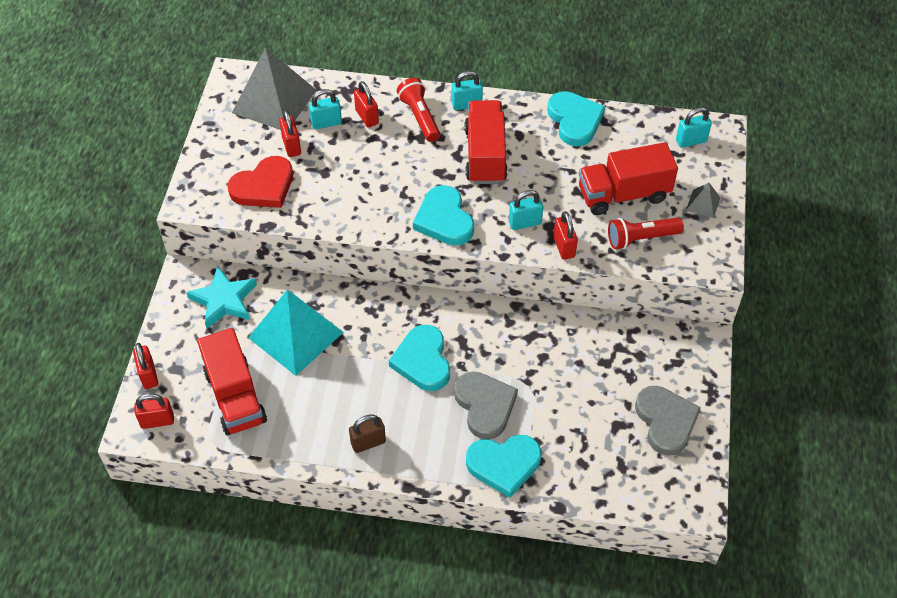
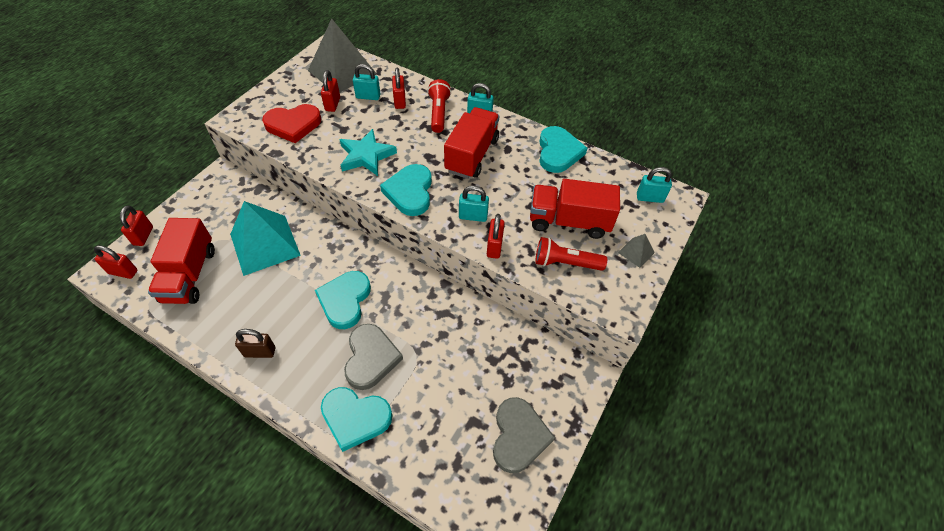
camera: 20 degrees right, 0 degrees up
turquoise star [186,265,257,328] -> turquoise star moved to [339,129,397,176]

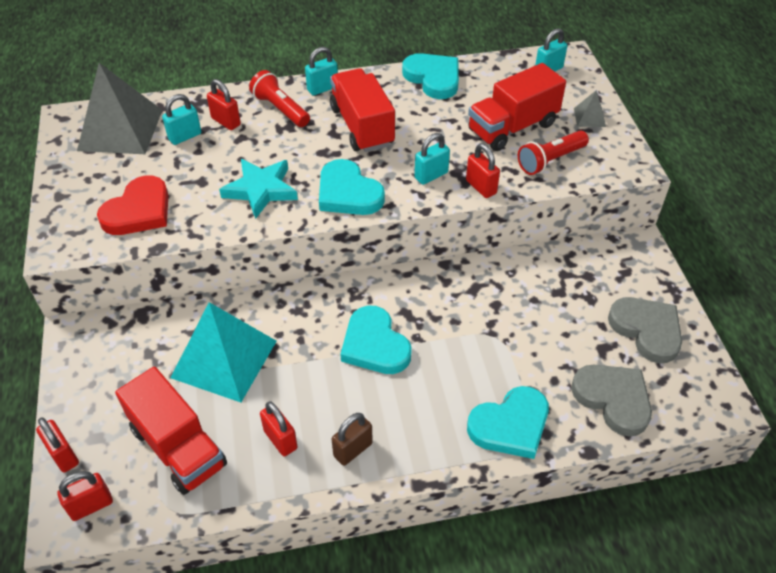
camera: 40 degrees left, 5 degrees down
red padlock [321,70,340,112] -> red padlock moved to [260,401,298,456]
grey heart [344,324,403,390] -> grey heart moved to [571,365,652,436]

